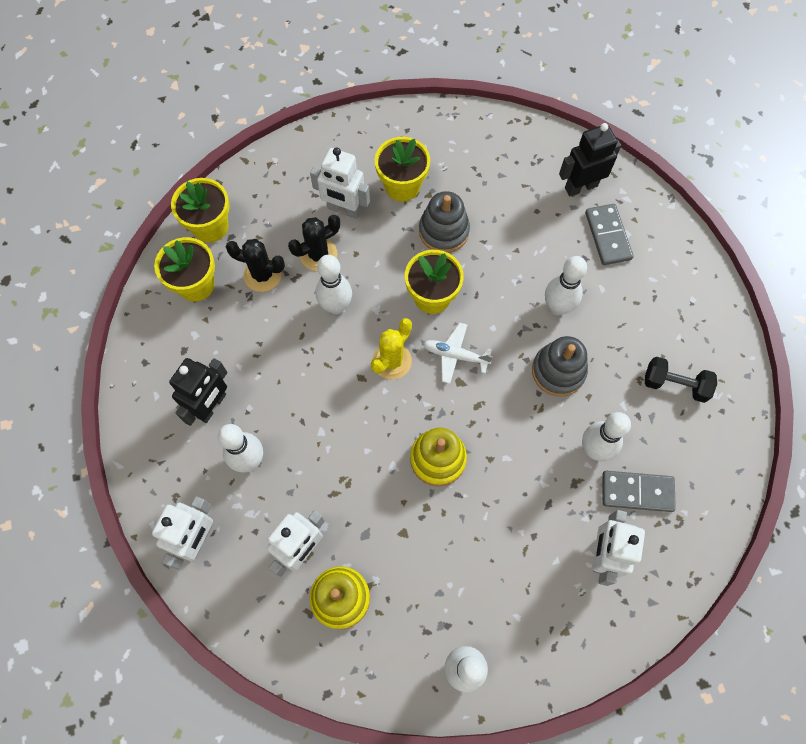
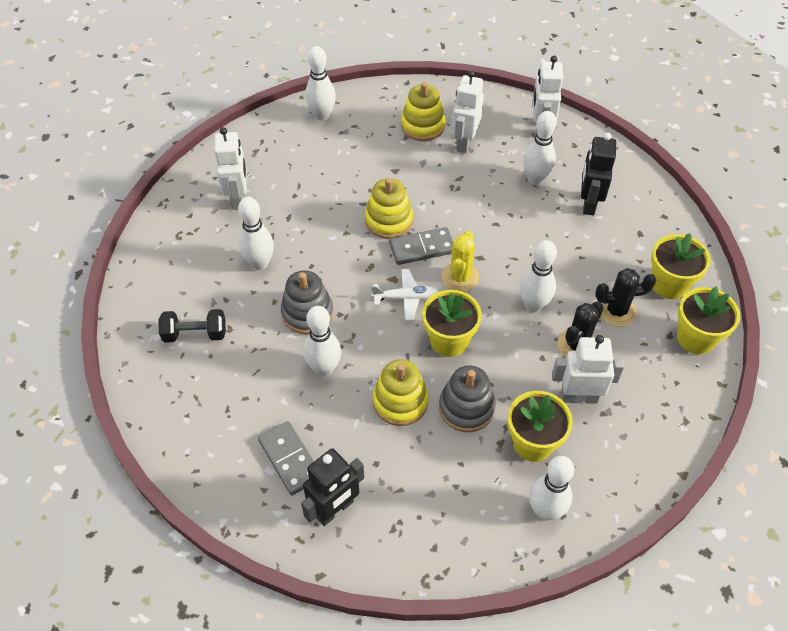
camera: 160 degrees right, 15 degrees down
grey domino [602,471,676,512] -> grey domino moved to [389,227,453,265]
none -> yellow stacking toy [372,359,429,426]
none -> white bowling pin [530,456,574,521]

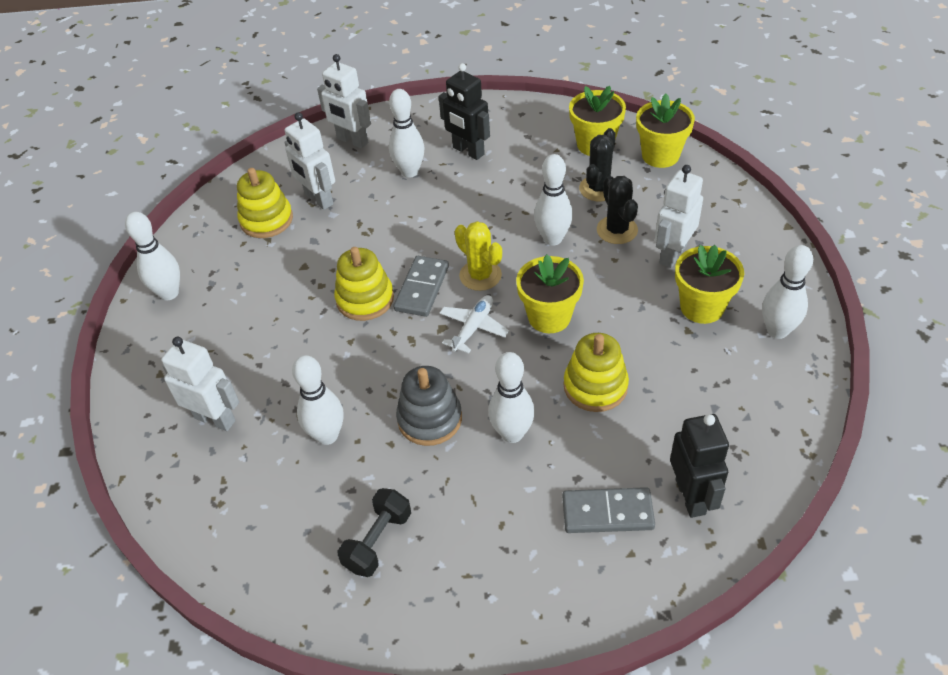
camera: 55 degrees left, 5 degrees down
grey stacking toy [439,365,496,432] -> none

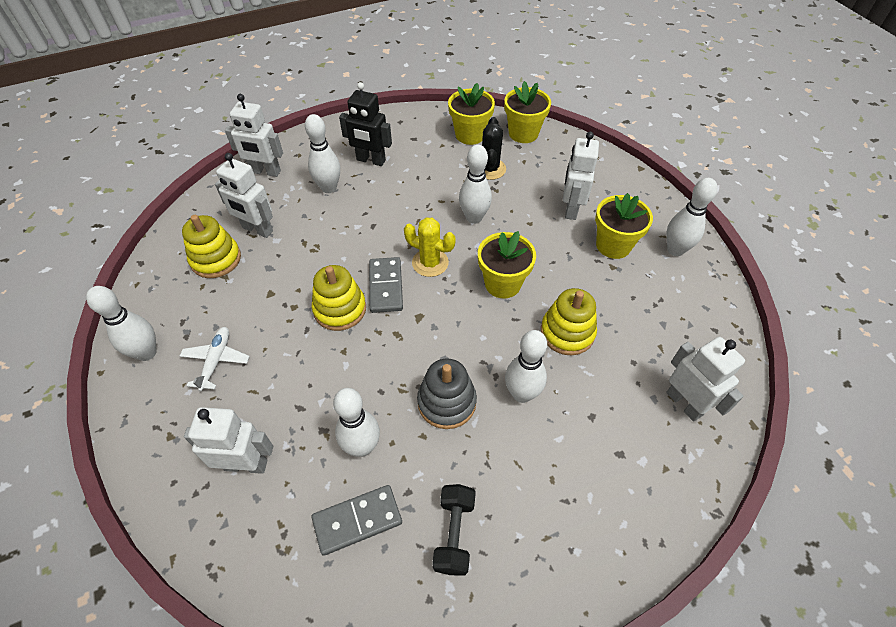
camera: 25 degrees left, 5 degrees up
white plane [439,295,509,354] -> white plane moved to [180,327,250,391]
grey domino [562,487,655,533] -> grey domino moved to [312,485,402,556]
black cactus [597,176,638,244] -> none
black robot [670,414,729,518] -> white robot [666,337,745,422]

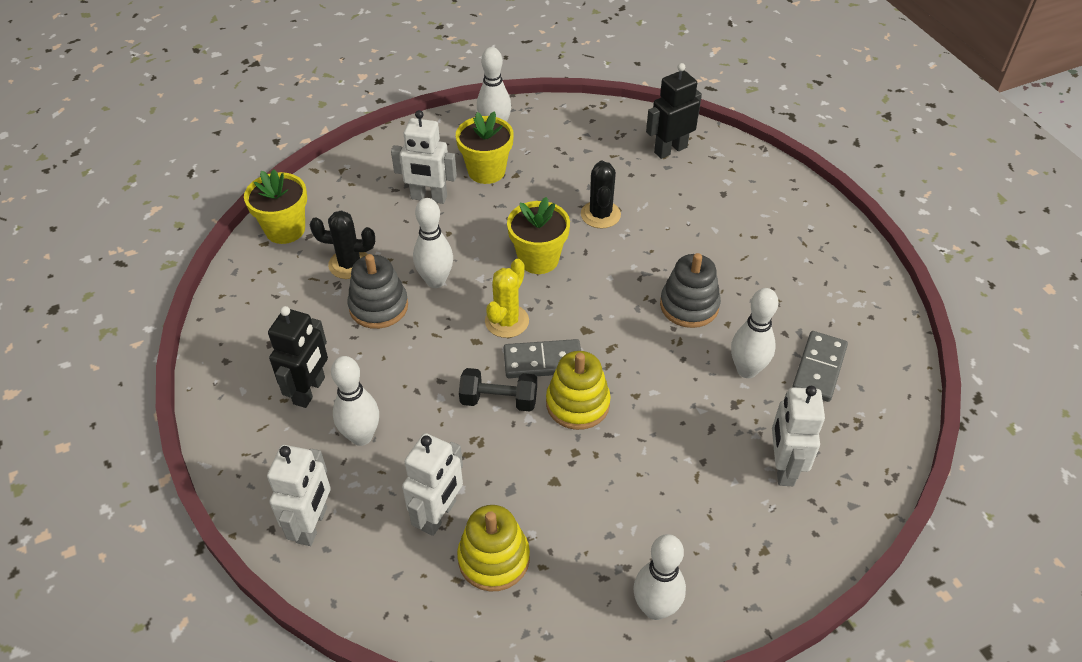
camera: 90 degrees left, 5 degrees down
white plane [180,327,250,391] -> none
grey domino [312,485,402,556] -> grey domino turned 45 degrees clockwise [792,331,848,402]
black dumbbell [432,484,476,576] -> black dumbbell moved to [459,368,537,412]
yellow flower pot [448,83,495,145] -> none
white bowling pin [505,330,547,403] -> none
yellow stacking toy [541,288,597,355] -> black cactus [581,161,621,228]
white robot [666,337,745,422] -> black robot [646,63,702,159]
none -> grey stacking toy [348,254,408,329]

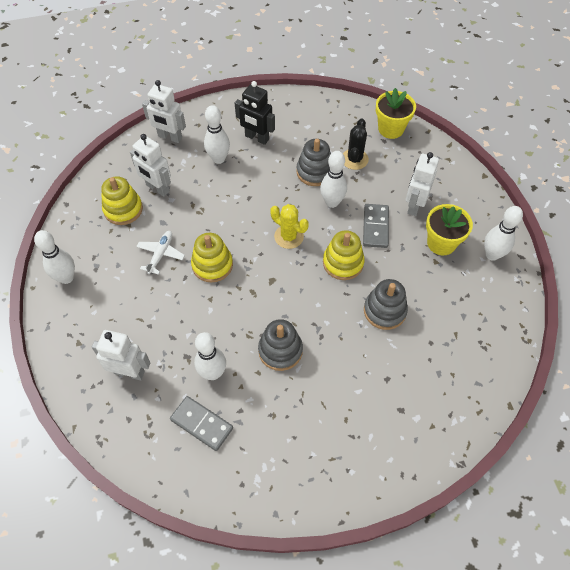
camera: 100 degrees right, 10 degrees up
black dumbbell [459,368,537,412] -> none
grey domino [504,339,581,378] -> grey domino moved to [363,204,389,248]
yellow flower pot [507,197,570,274] -> yellow stacking toy [323,230,365,280]
black cactus [581,161,621,228] -> grey stacking toy [364,279,408,330]
black robot [646,63,702,159] -> none
none -> white plane [136,231,185,275]

